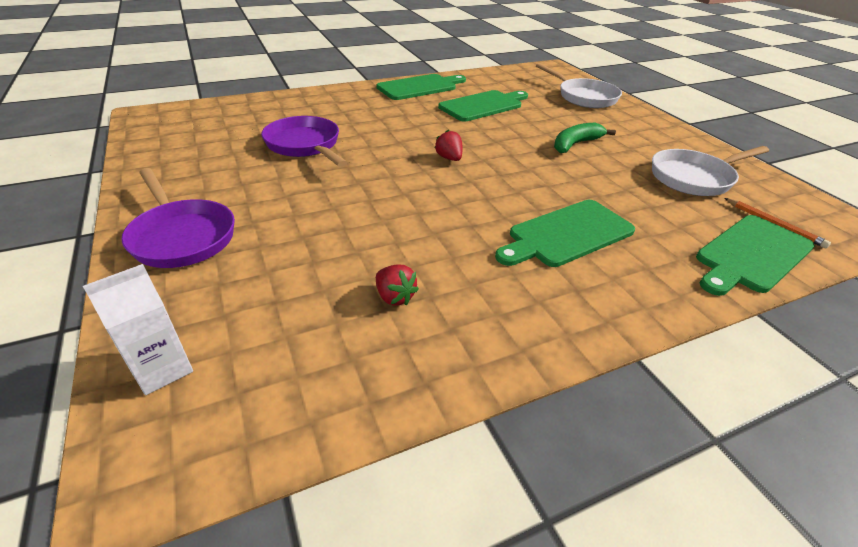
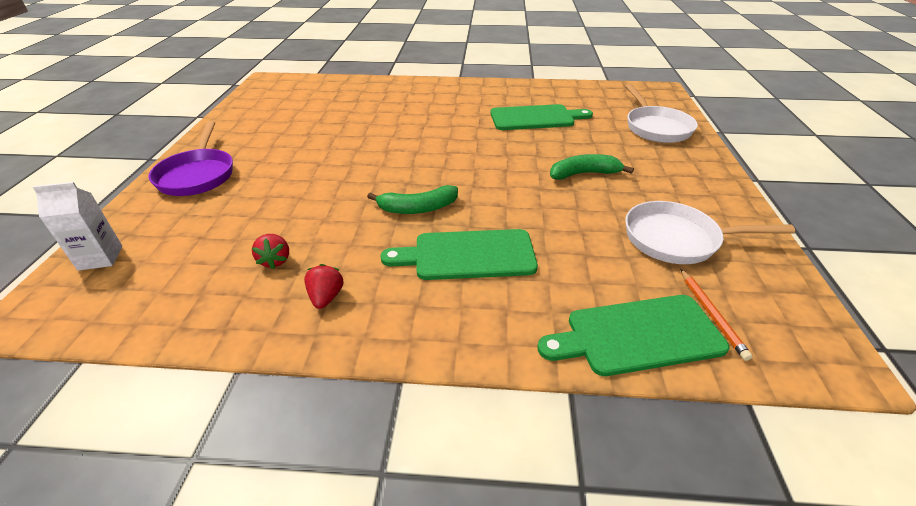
camera: 30 degrees right, 0 degrees up
purple pan [261,116,347,167] -> none
green cutting board [377,74,466,100] -> none
red strawberry [435,130,462,161] -> red strawberry moved to [304,264,343,309]
none -> green banana [367,185,458,214]

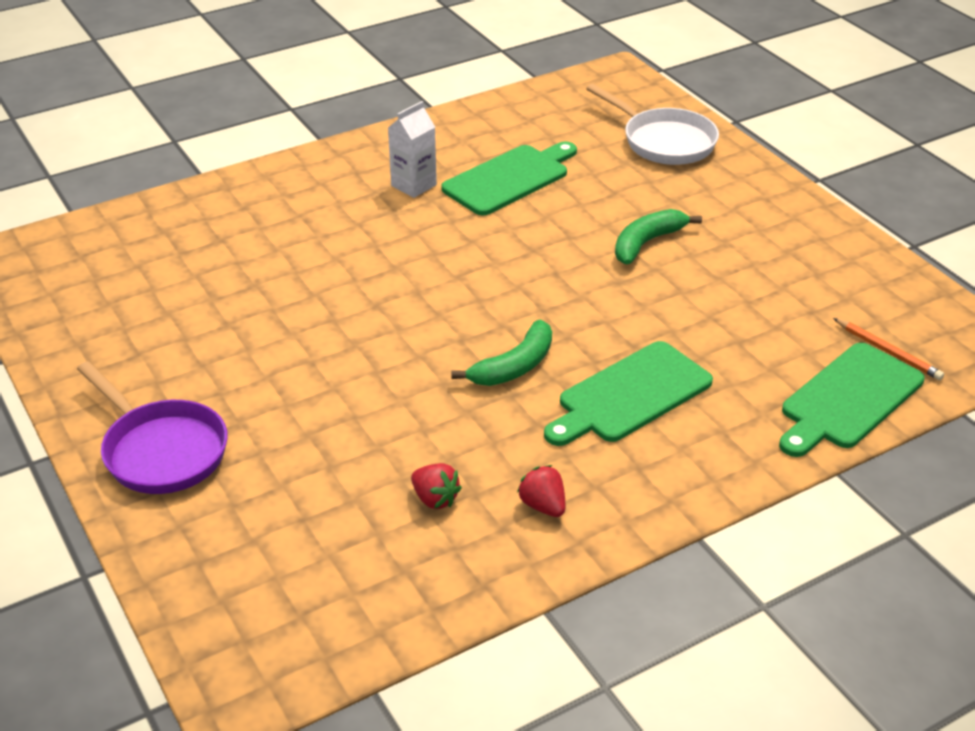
camera: 35 degrees left, 0 degrees up
white carton [33,182,122,271] -> white carton moved to [388,101,437,198]
white pan [625,201,795,264] -> none

